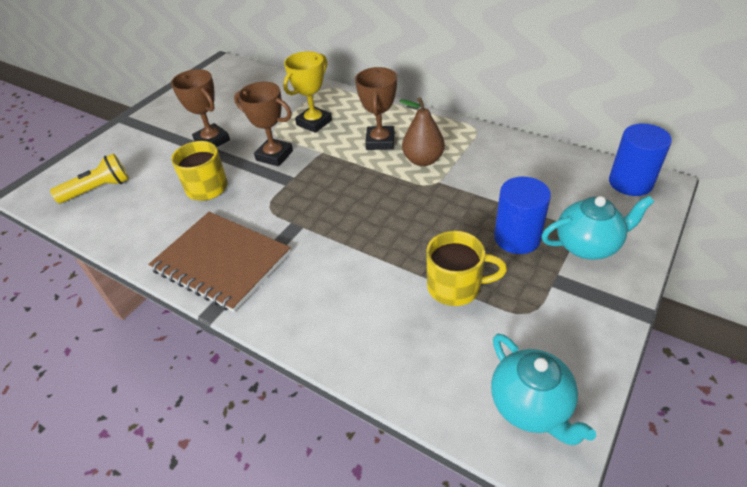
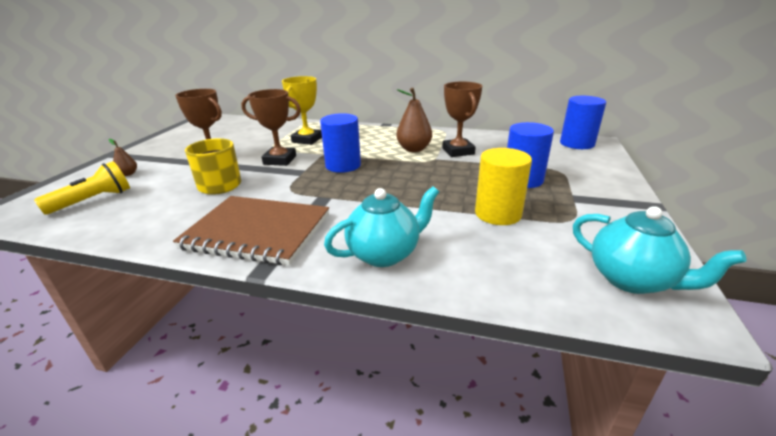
camera: 20 degrees left, 15 degrees down
brown trophy [355,67,397,150] -> brown trophy moved to [442,82,482,157]
yellow mug [426,231,507,306] -> yellow cylinder [475,148,532,225]
turquoise teapot [542,196,654,260] -> turquoise teapot moved to [324,186,439,267]
none -> brown pear [109,139,137,176]
none -> blue cylinder [320,113,361,173]

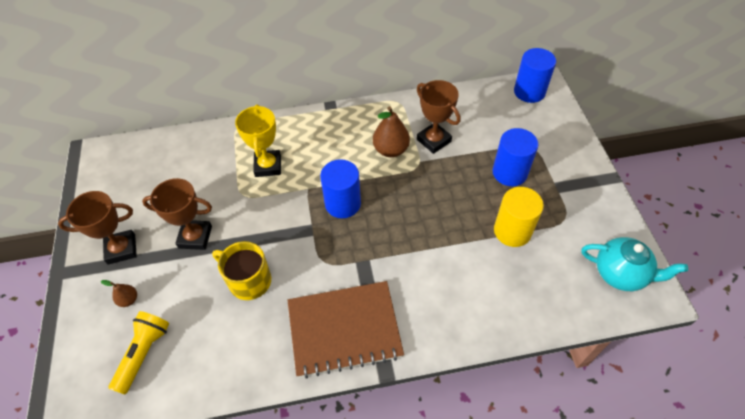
camera: 25 degrees left, 25 degrees up
brown trophy [241,89,301,166] -> brown trophy moved to [58,191,137,265]
turquoise teapot [324,186,439,267] -> none

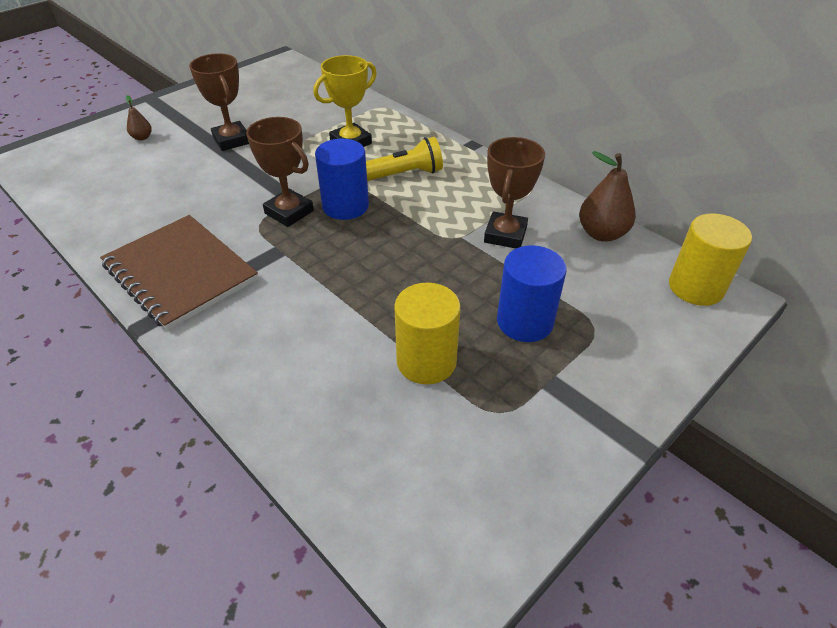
camera: 55 degrees right, 10 degrees down
brown trophy [58,191,137,265] -> brown trophy moved to [246,117,314,227]
yellow flashlight [108,311,169,395] -> yellow flashlight moved to [366,137,443,181]
yellow mug [212,241,271,300] -> none
brown pear [373,106,410,157] -> brown pear moved to [579,151,636,242]
blue cylinder [514,48,556,103] -> yellow cylinder [669,213,752,306]
turquoise teapot [582,237,688,291] -> none

